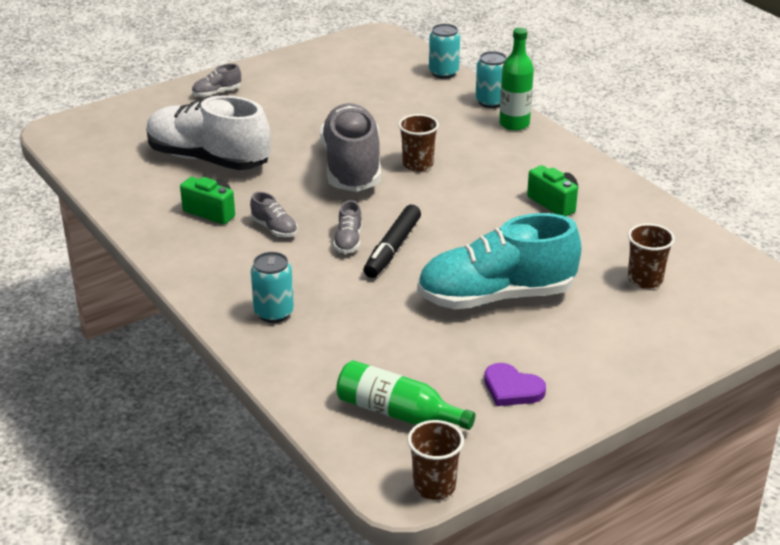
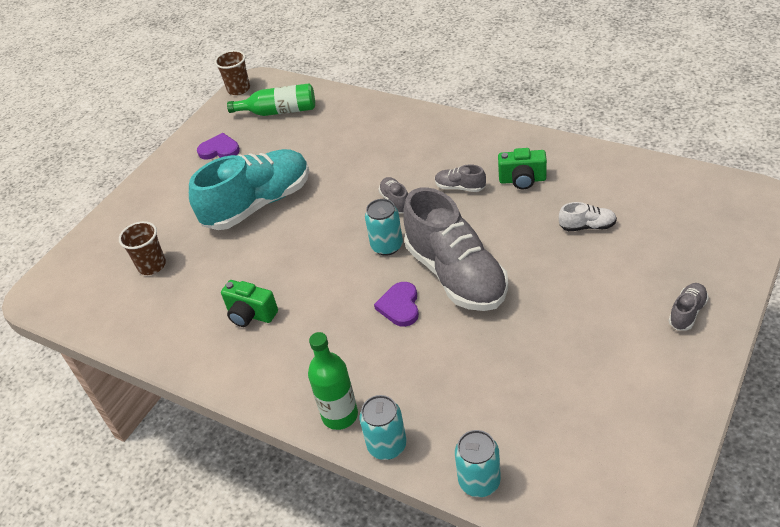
camera: 160 degrees right, 10 degrees up
white shoe [147,95,271,170] -> white shoe [559,202,617,231], size x0.41
turquoise can [251,252,294,323] -> turquoise can moved to [365,199,403,256]
black marker [364,205,421,278] -> none
brown cup [398,114,439,171] -> purple heart [374,282,419,327]

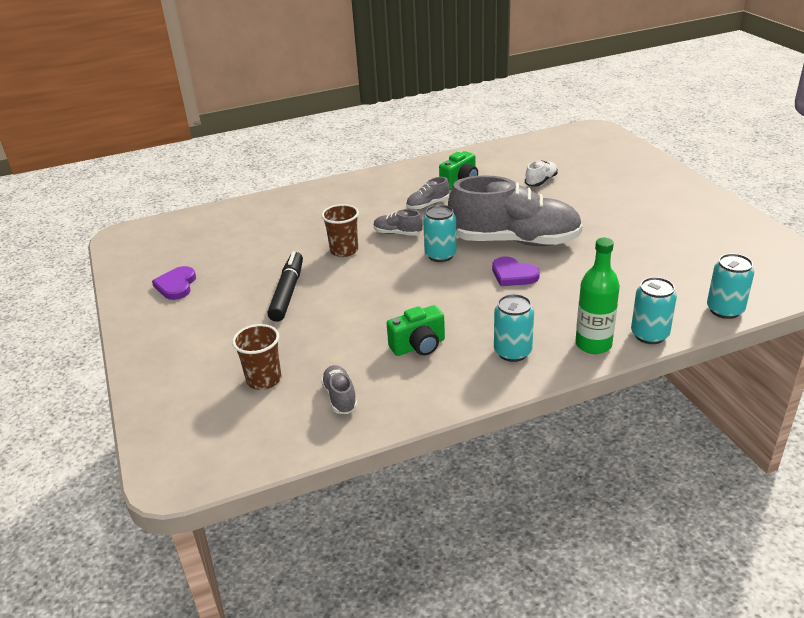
camera: 55 degrees left, 10 degrees down
turquoise shoe [189,149,310,230] -> black marker [267,251,303,322]
purple heart [197,133,240,160] -> purple heart turned 45 degrees counterclockwise [152,266,196,300]
brown cup [215,50,250,95] -> brown cup moved to [321,204,359,257]
green bottle [227,83,315,116] -> none
grey shoe [669,283,709,330] -> grey shoe moved to [321,365,358,414]
none -> turquoise can [494,294,534,362]

